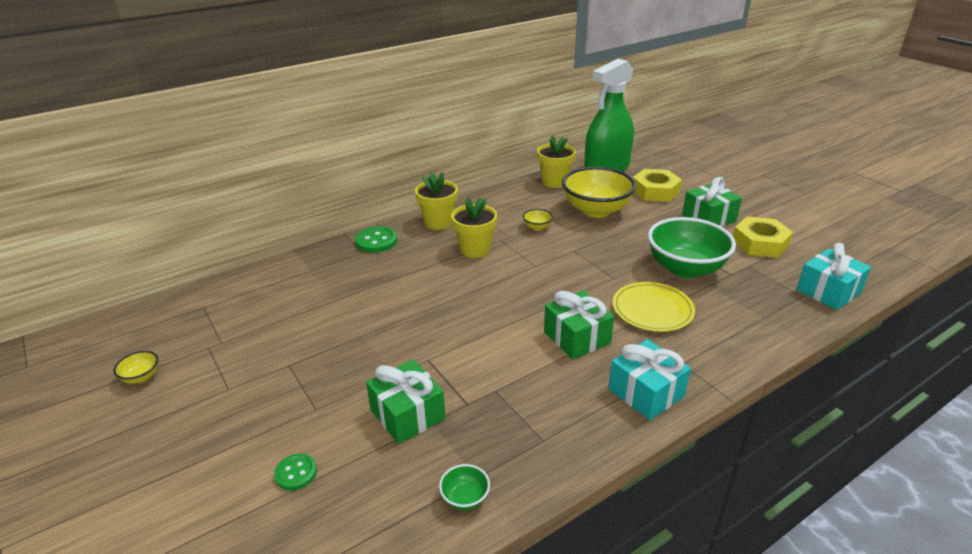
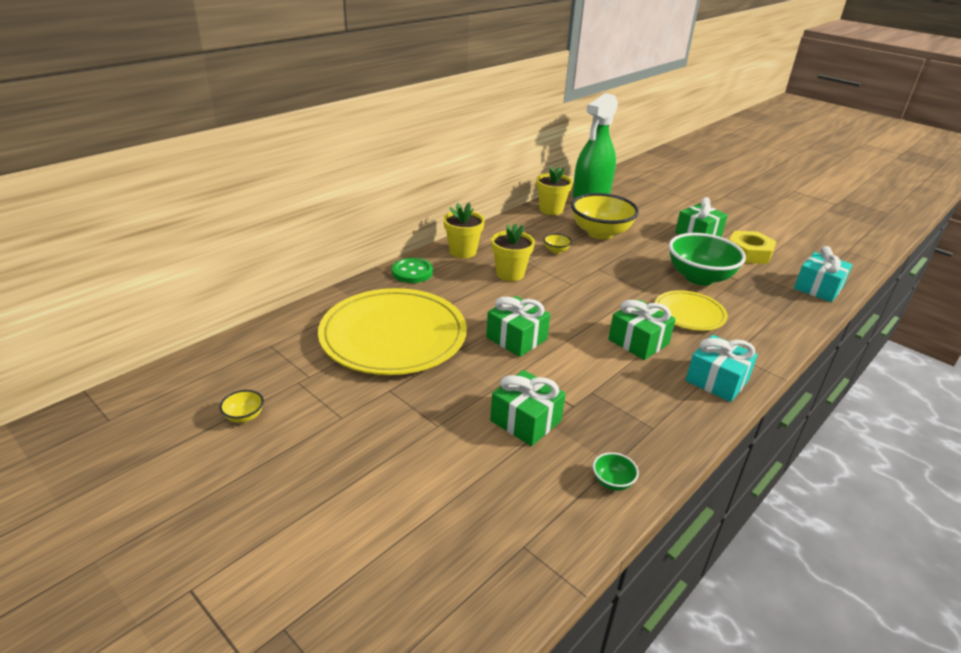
camera: 15 degrees left, 0 degrees up
green button [274,454,317,490] -> none
yellow nut [633,169,682,202] -> none
none -> yellow plate [318,288,467,375]
none -> green gift [486,296,550,357]

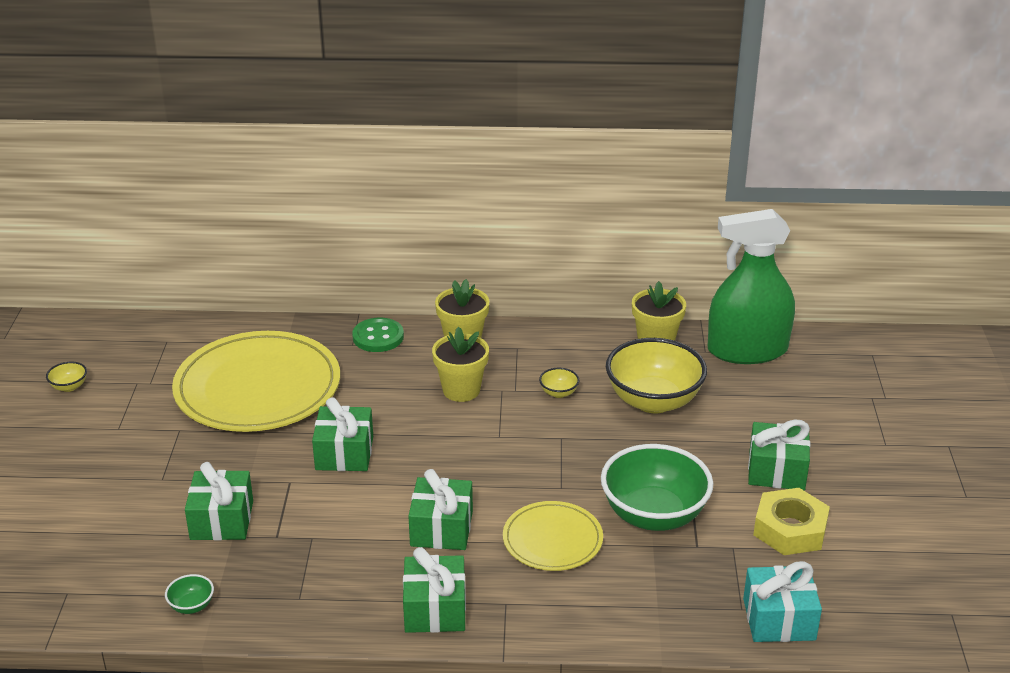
camera: 50 degrees right, 0 degrees up
turquoise gift [686,335,758,402] -> green gift [403,547,466,633]

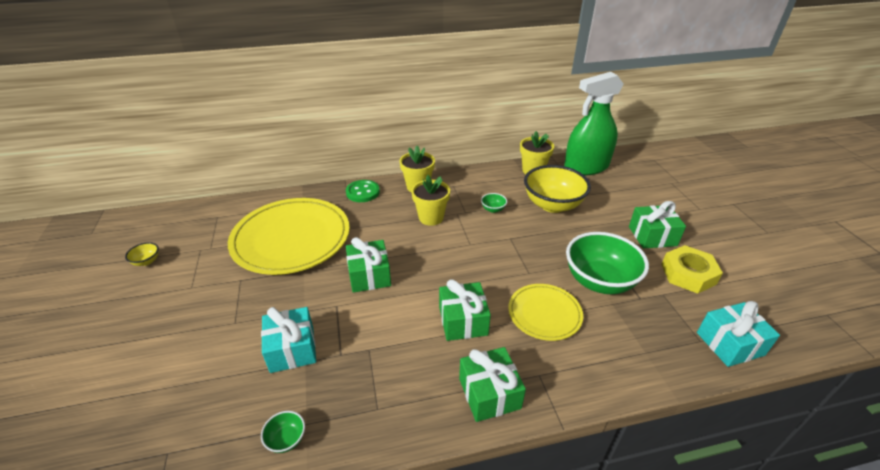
camera: 15 degrees left, 5 degrees up
green gift [185,462,253,540] -> turquoise gift [261,307,316,373]
yellow bowl [539,368,579,398] -> green bowl [481,193,507,213]

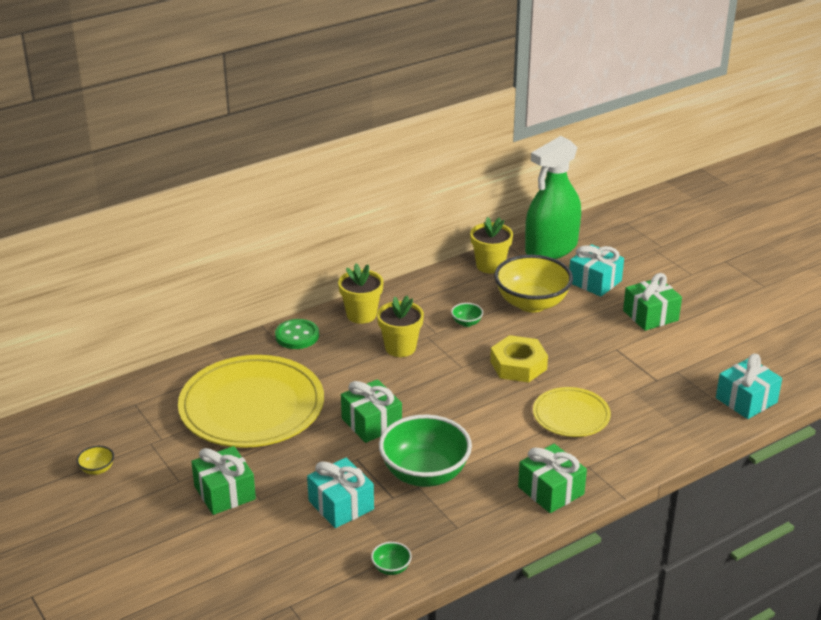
camera: 20 degrees left, 5 degrees down
green gift [439,279,491,341] -> green gift moved to [191,446,256,515]
green bowl [566,232,649,294] -> green bowl moved to [379,415,472,487]
yellow nut [661,245,723,294] -> yellow nut moved to [490,335,548,382]
none -> turquoise gift [569,244,624,297]

